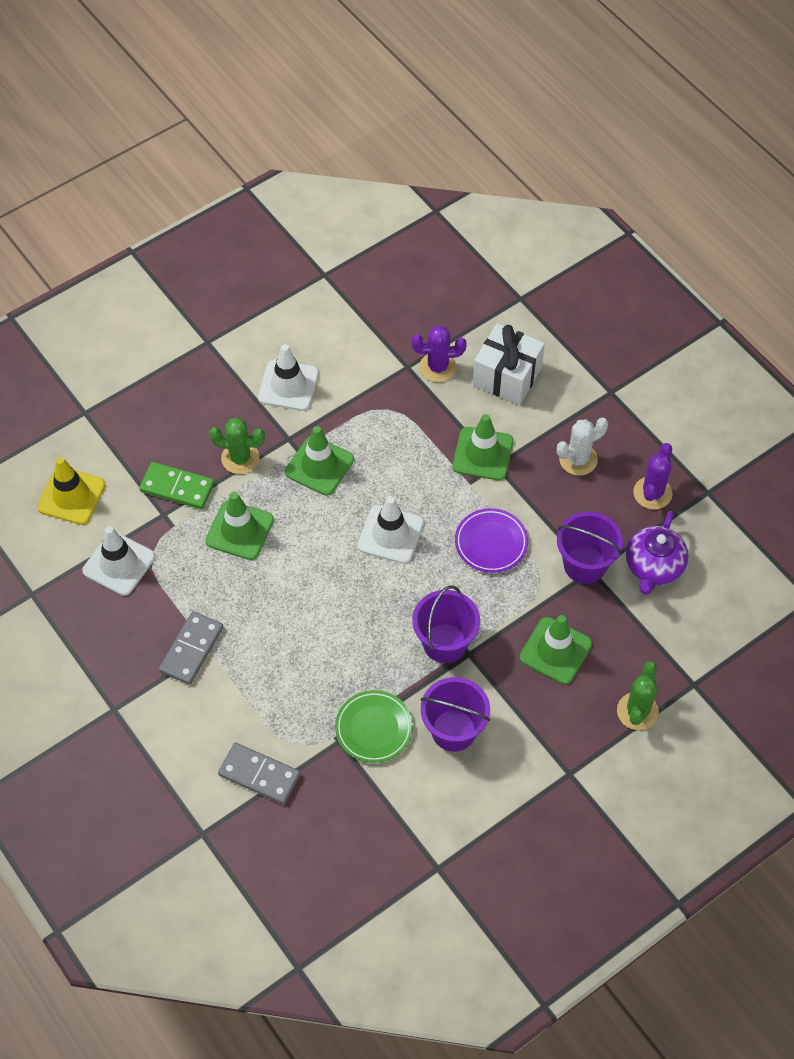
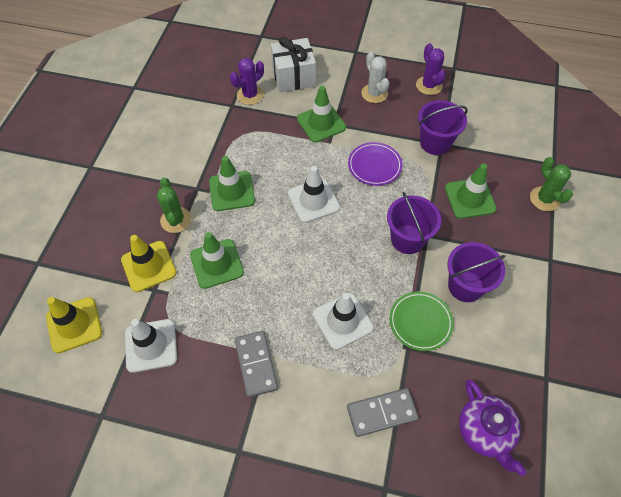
camera: 40 degrees left, 0 degrees up
green domino [139,462,215,509] -> yellow traffic cone [121,235,176,292]
green cactus [209,418,265,474] -> green cactus turned 75 degrees counterclockwise [157,178,191,233]
white traffic cone [258,344,319,411] -> white traffic cone moved to [313,293,374,350]
white cactus [557,418,608,476] -> white cactus turned 45 degrees counterclockwise [361,52,389,103]
purple teapot [626,511,688,595] -> purple teapot moved to [459,380,527,476]

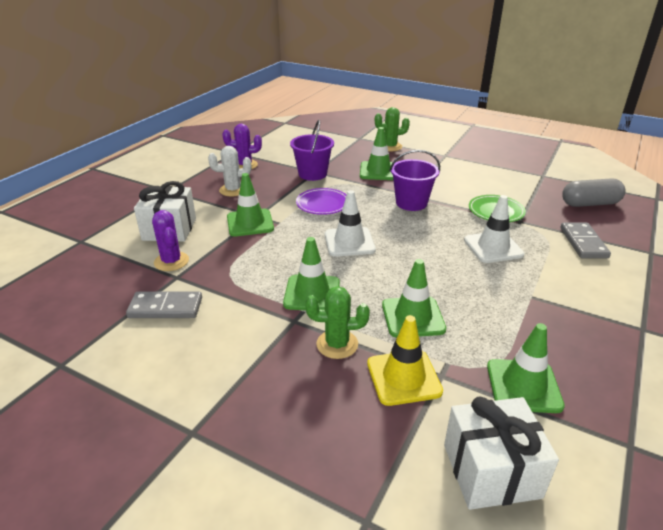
camera: 75 degrees left, 25 degrees down
yellow traffic cone [46,297,102,353] -> white gift [444,396,559,510]
white traffic cone [125,319,177,373] -> green traffic cone [487,323,565,413]
grey domino [235,331,278,398] -> grey domino moved to [126,291,202,318]
purple bucket [447,242,506,302] -> none
purple teapot [459,380,527,476] -> grey capsule [562,179,625,207]

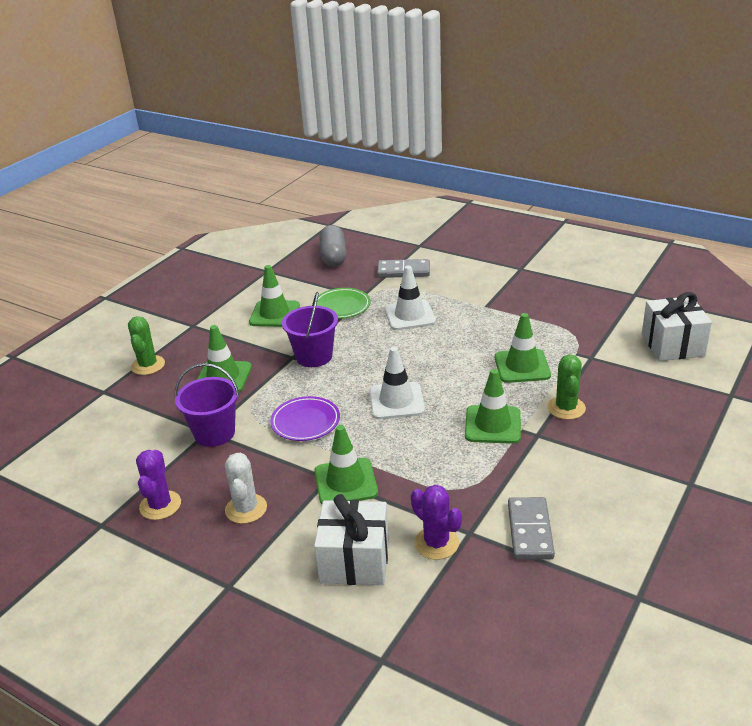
camera: 85 degrees left, 0 degrees up
purple cactus [152,210,189,271] -> purple cactus turned 75 degrees clockwise [411,485,462,560]
yellow traffic cone [367,315,443,406] -> none
green traffic cone [487,323,565,413] -> green traffic cone moved to [249,265,300,327]

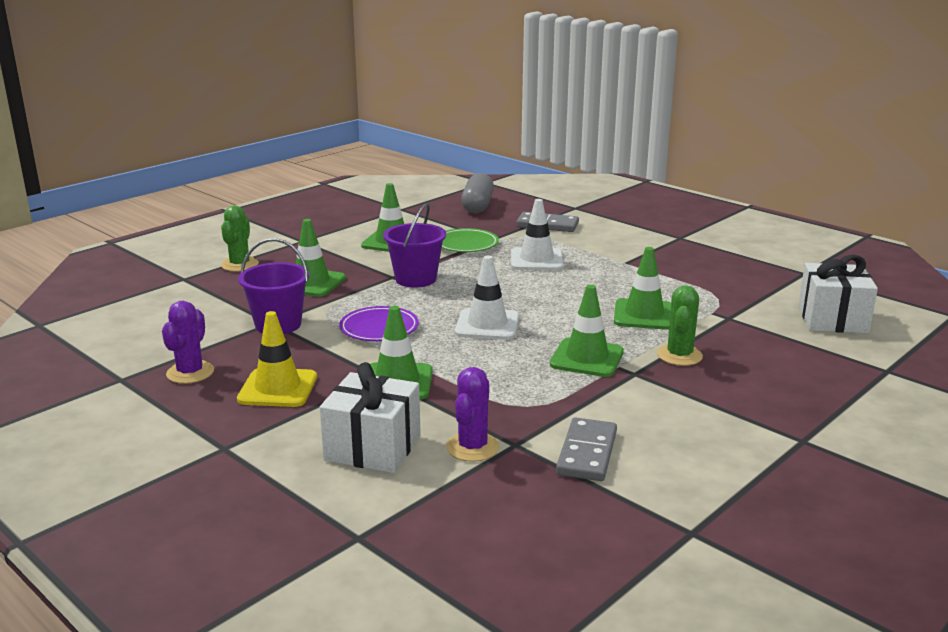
camera: 10 degrees right, 10 degrees down
white cactus [225,453,267,524] -> yellow traffic cone [237,311,317,407]
purple cactus [411,485,462,560] -> purple cactus turned 45 degrees clockwise [446,367,499,462]

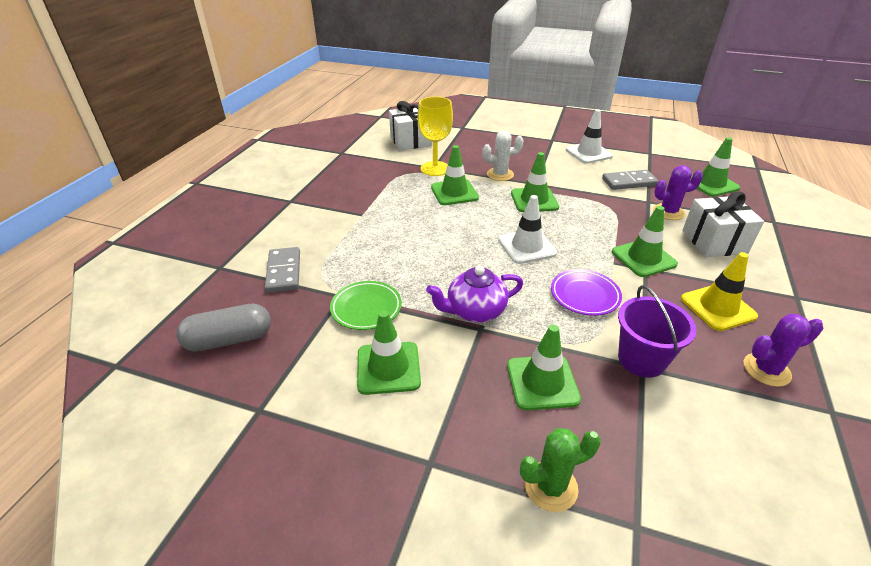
camera: 115 degrees left, 15 degrees up
purple bucket [383,203,446,287] -> purple teapot [426,266,523,323]
white traffic cone [511,199,564,270] -> white traffic cone moved to [566,109,613,163]
green cactus [657,285,703,366] -> white cactus [482,131,523,181]
none -> yellow goblet [418,97,453,176]
none -> green traffic cone [690,137,740,197]

